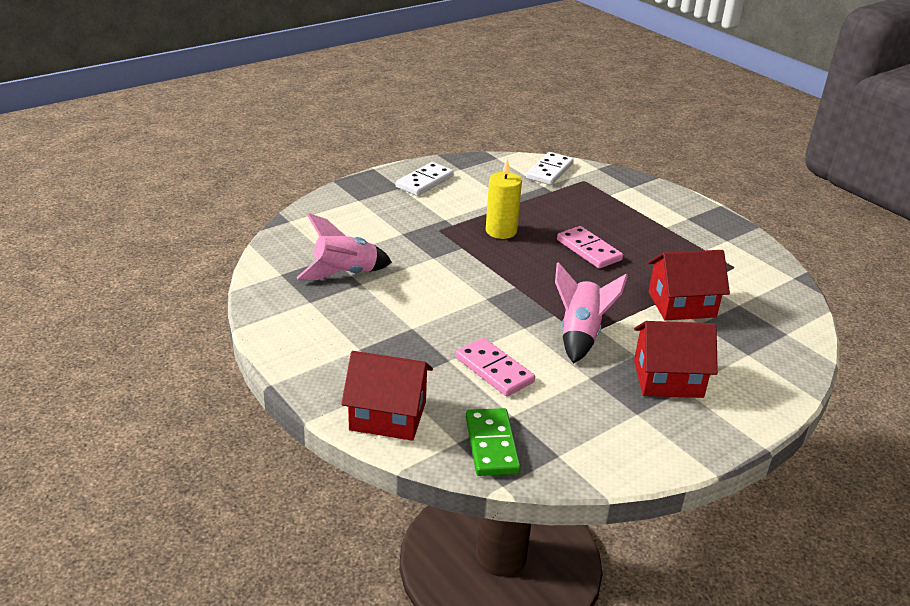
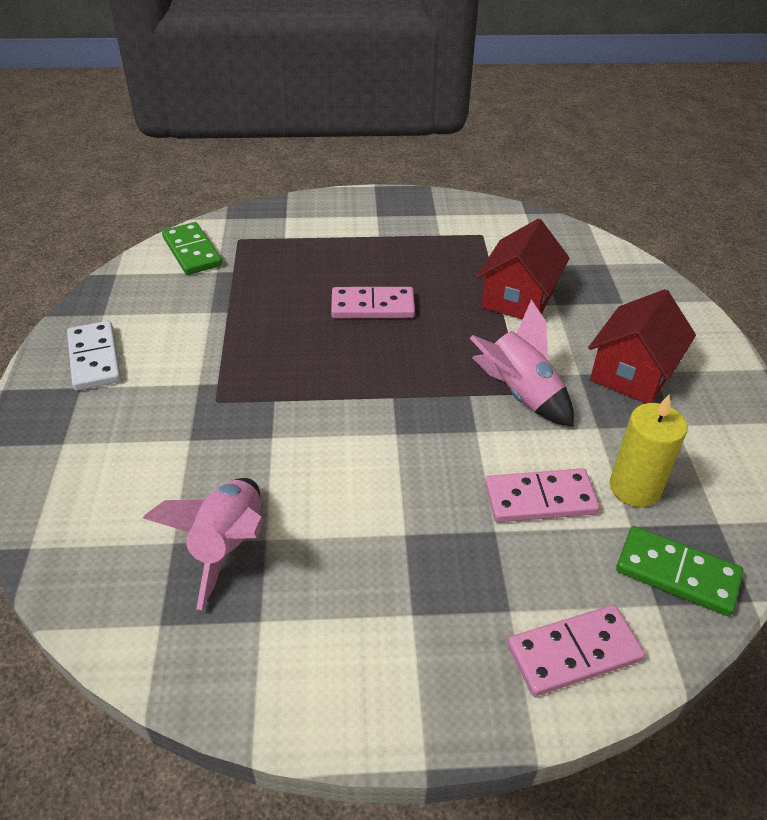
camera: 55 degrees left, 10 degrees up
red house [341,351,433,441] -> pink domino [507,605,645,696]
yellow candle [486,159,522,239] -> yellow candle moved to [610,394,687,507]
white domino [526,152,574,185] -> green domino [162,222,222,275]

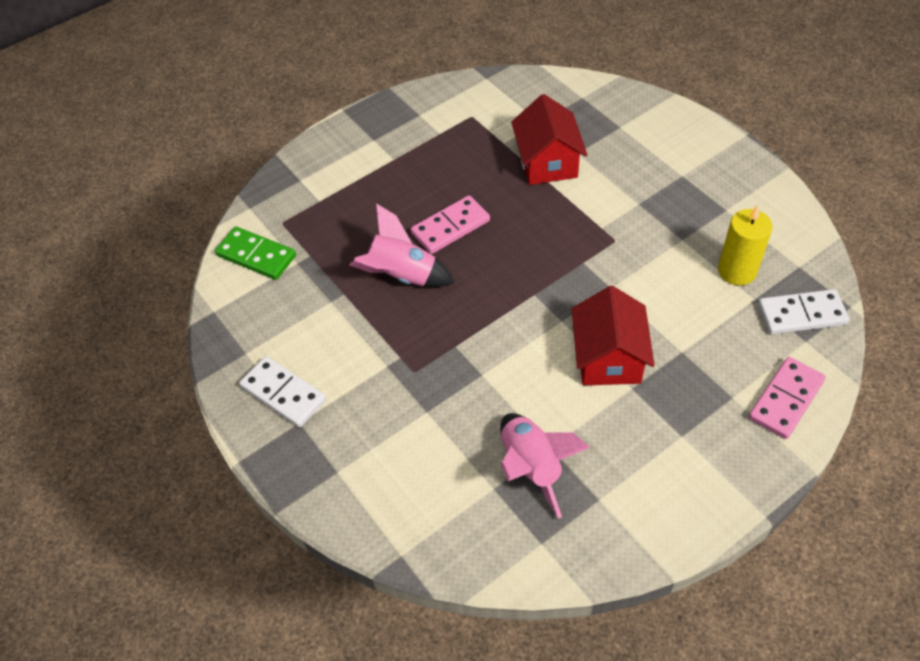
camera: 30 degrees left, 10 degrees up
pink rocket [470,299,574,427] -> pink rocket moved to [349,203,455,287]
pink domino [485,468,600,522] -> none
red house [588,289,696,403] -> red house moved to [571,286,655,385]
green domino [616,526,743,616] -> white domino [758,289,849,334]

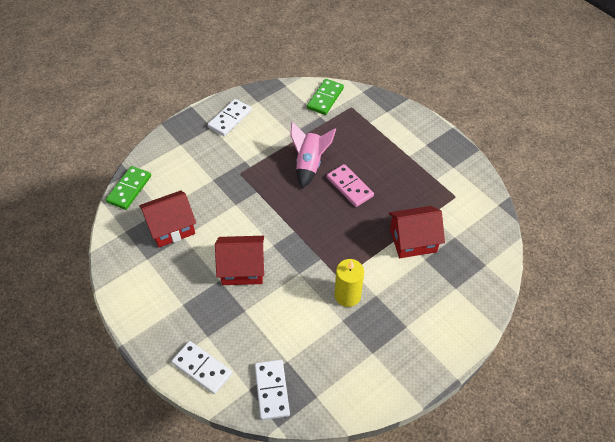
camera: 85 degrees right, 0 degrees up
pink rocket [500,413,590,519] -> red house [139,190,196,247]
yellow candle [718,205,773,285] -> yellow candle moved to [335,259,364,307]
pink domino [749,357,826,439] -> white domino [172,341,232,394]
none -> green domino [106,166,151,210]

